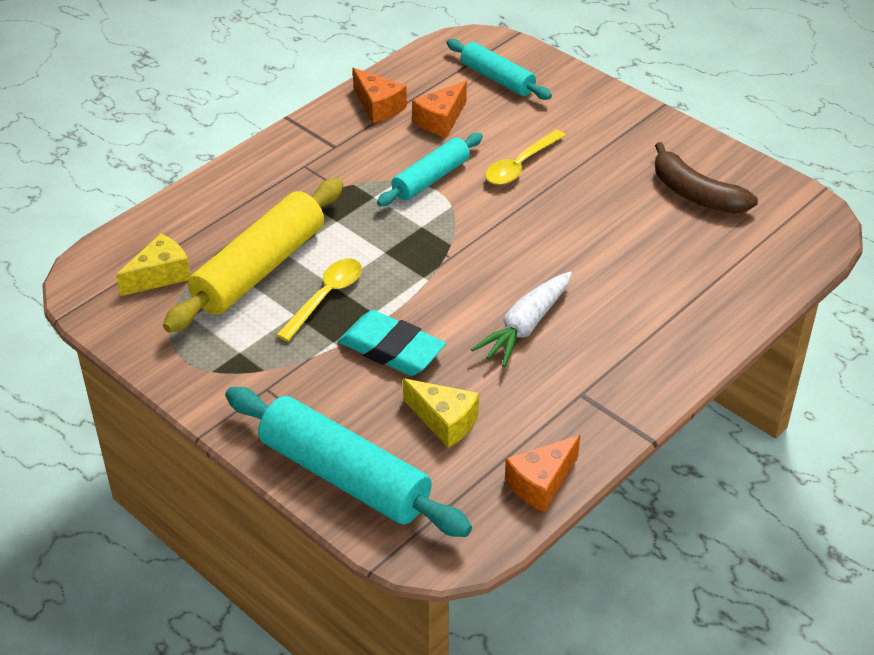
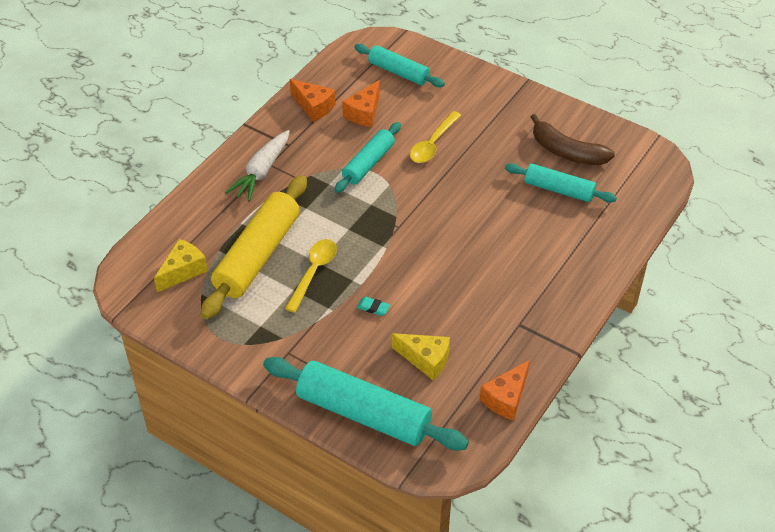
camera: 10 degrees left, 5 degrees up
turquoise eraser [338,310,446,376] -> turquoise eraser [357,297,390,316], size x0.41
white carrot [471,272,572,367] -> white carrot moved to [225,130,290,202]
none -> turquoise rolling pin [505,163,617,203]

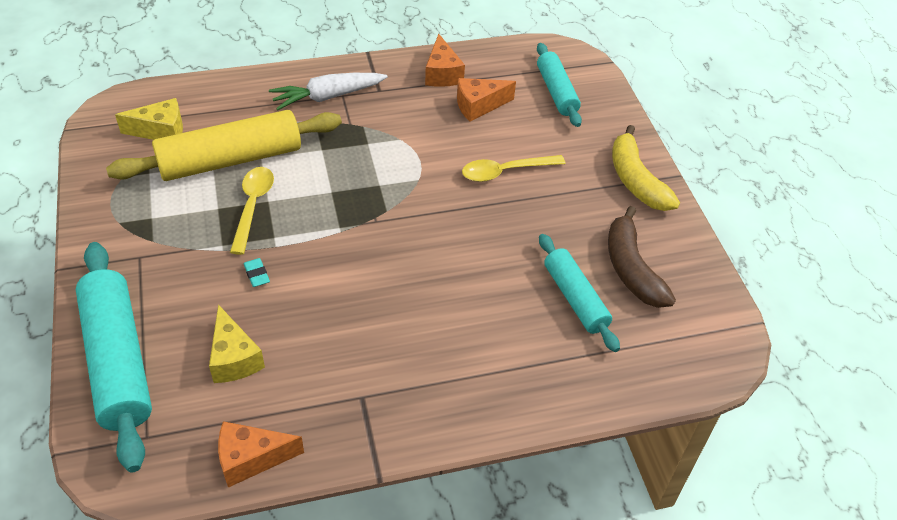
camera: 40 degrees right, 0 degrees up
yellow spoon [285,239,337,313] -> yellow spoon turned 60 degrees counterclockwise [230,167,274,255]
turquoise rolling pin [335,122,401,193] -> none
none -> yellow banana [612,125,680,211]

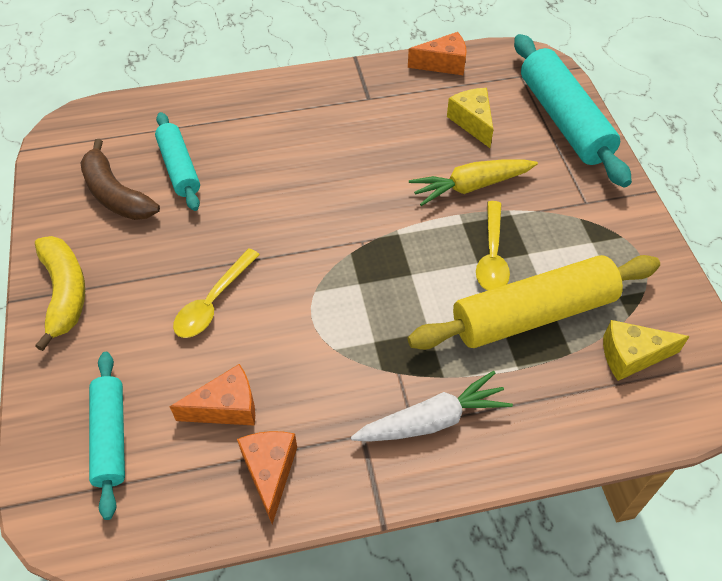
camera: 175 degrees left, 5 degrees up
turquoise eraser [243,258,270,287] -> yellow carrot [409,160,538,206]
yellow spoon [462,155,565,182] -> yellow spoon turned 135 degrees clockwise [173,248,260,338]
brown banana [608,206,676,308] -> brown banana turned 150 degrees clockwise [80,139,160,220]

